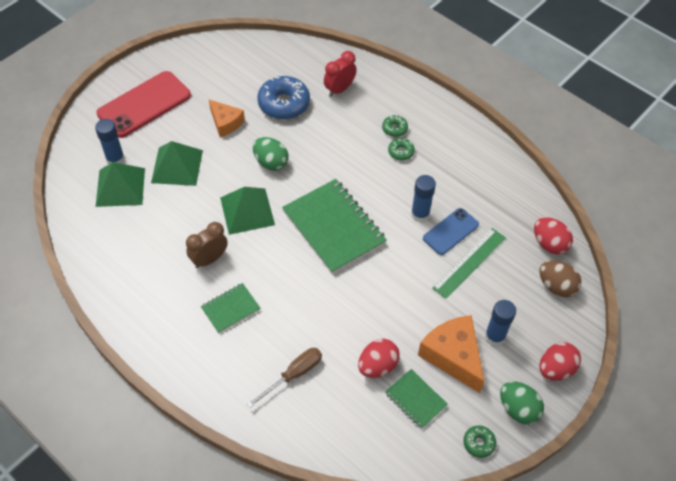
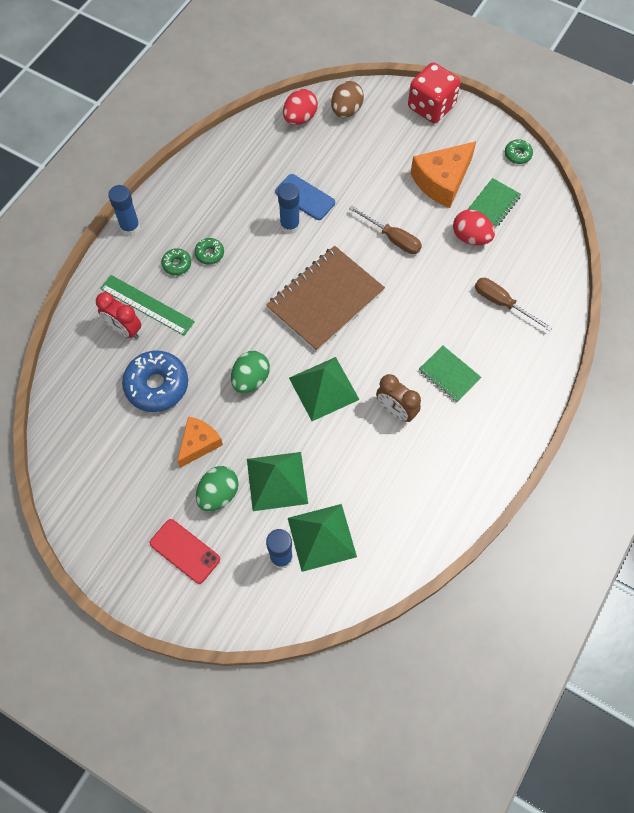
camera: 100 degrees left, 10 degrees up
red phone [97,71,191,138] -> red phone [150,519,220,584], size x0.58
green notebook [282,179,387,274] -> brown notebook [266,246,385,352]
green ruler [432,228,506,299] -> green ruler moved to [100,275,195,336]
blue glue stick [485,300,516,346] -> blue glue stick moved to [108,185,140,236]
green egg [500,381,544,424] -> green egg moved to [196,466,239,511]
red egg [539,342,581,381] -> red dice [408,62,460,123]
none -> brown screwdriver [349,206,422,254]

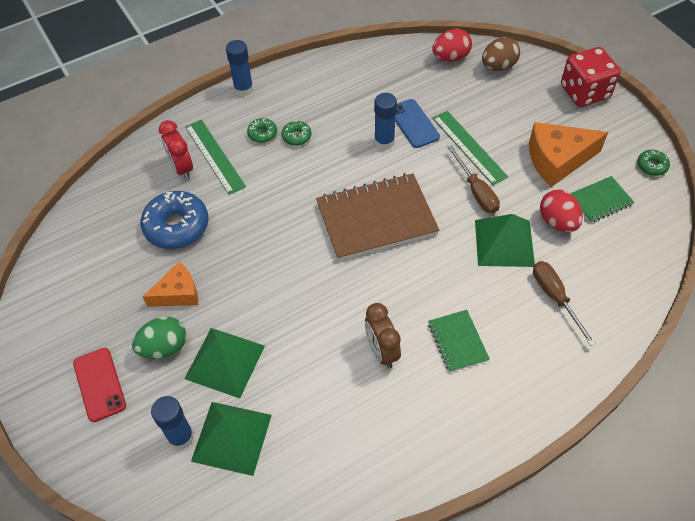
camera: 30 degrees right, 10 degrees down
green egg [231,351,270,393] -> none
green pyramid [289,357,360,421] -> green pyramid moved to [475,214,535,267]
none -> green ruler [433,111,508,185]

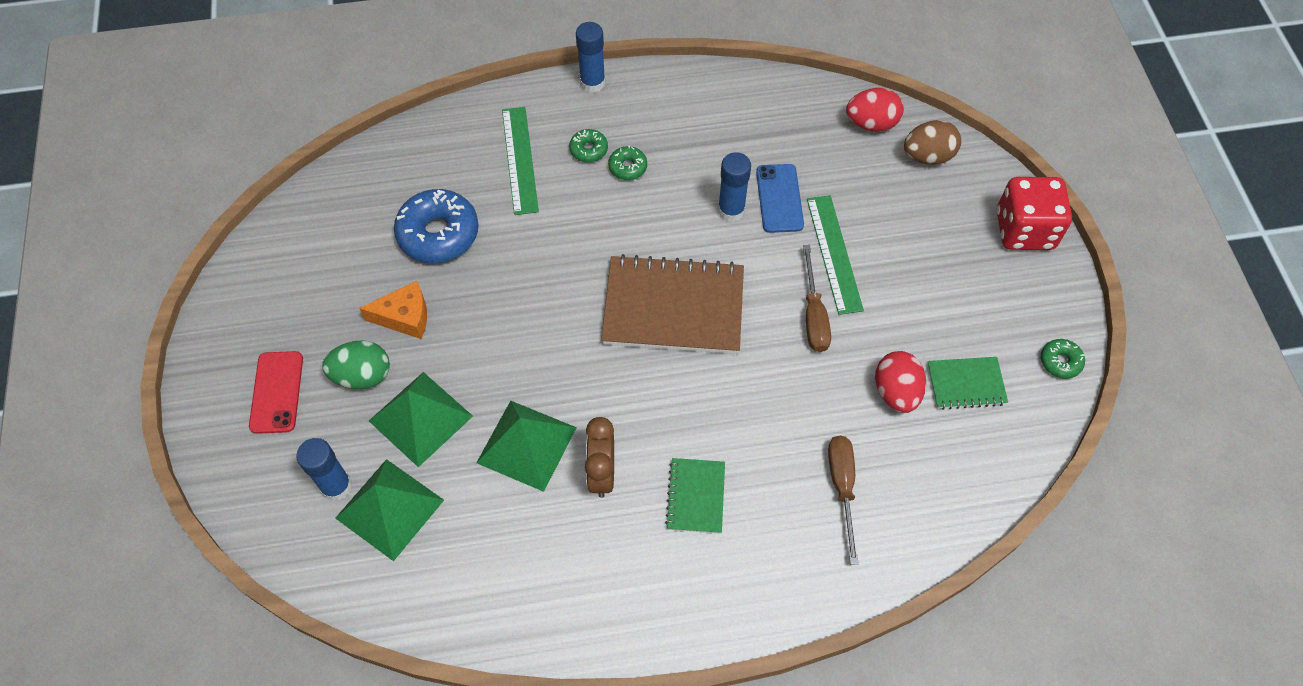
camera: 20 degrees right, 5 degrees up
red clock [159,120,193,180] -> none
green pyramid [475,214,535,267] -> green pyramid moved to [476,401,577,492]
orange cheese [529,122,608,187] -> none

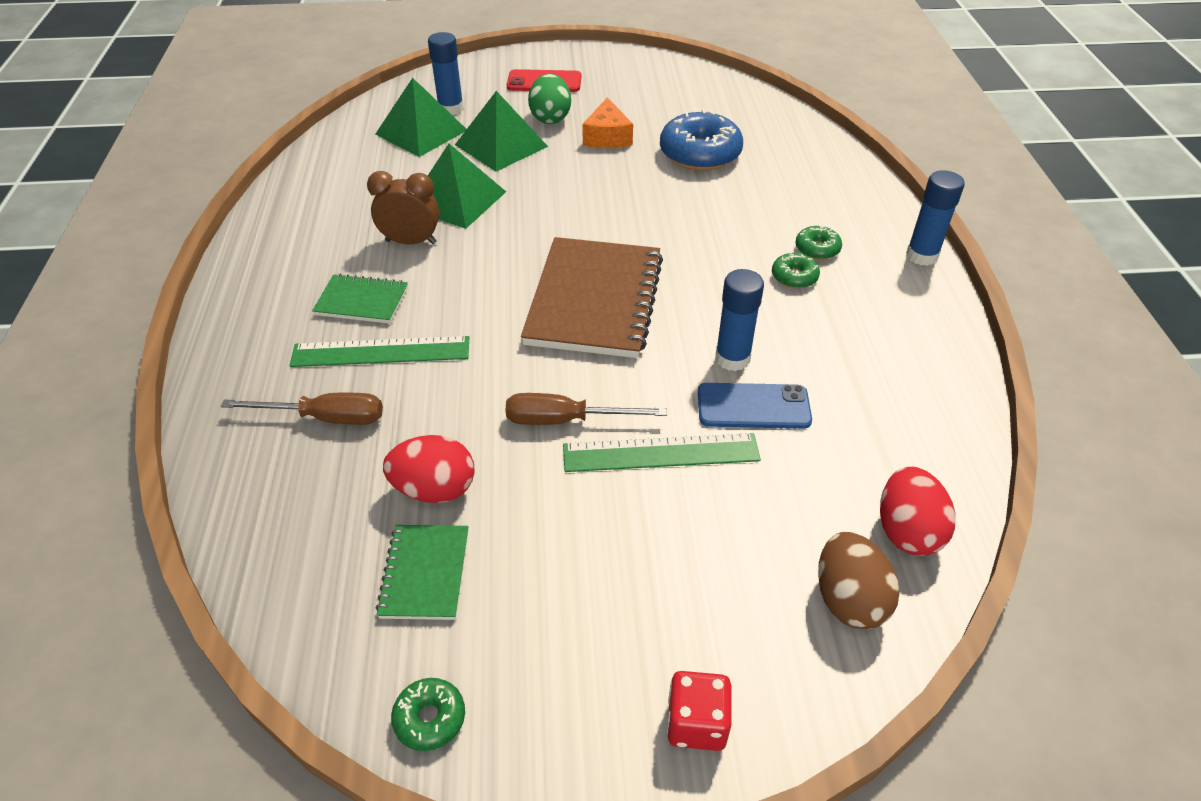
camera: 95 degrees right, 15 degrees down
green ruler [502,107,539,215] -> green ruler moved to [289,336,469,367]
red dice [997,177,1072,250] -> red dice [667,671,732,751], size x0.57

